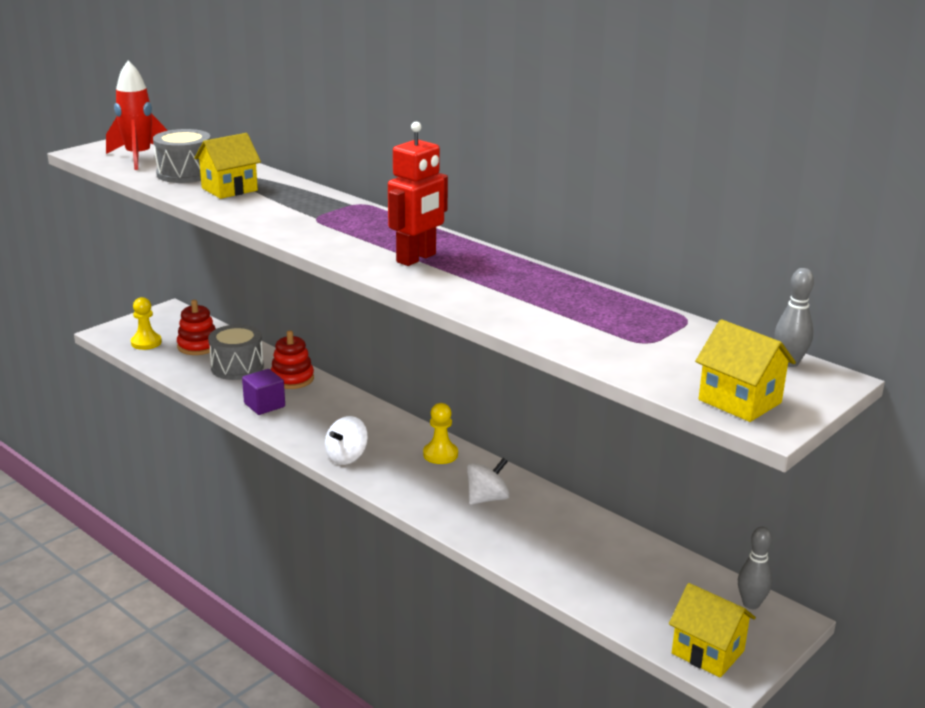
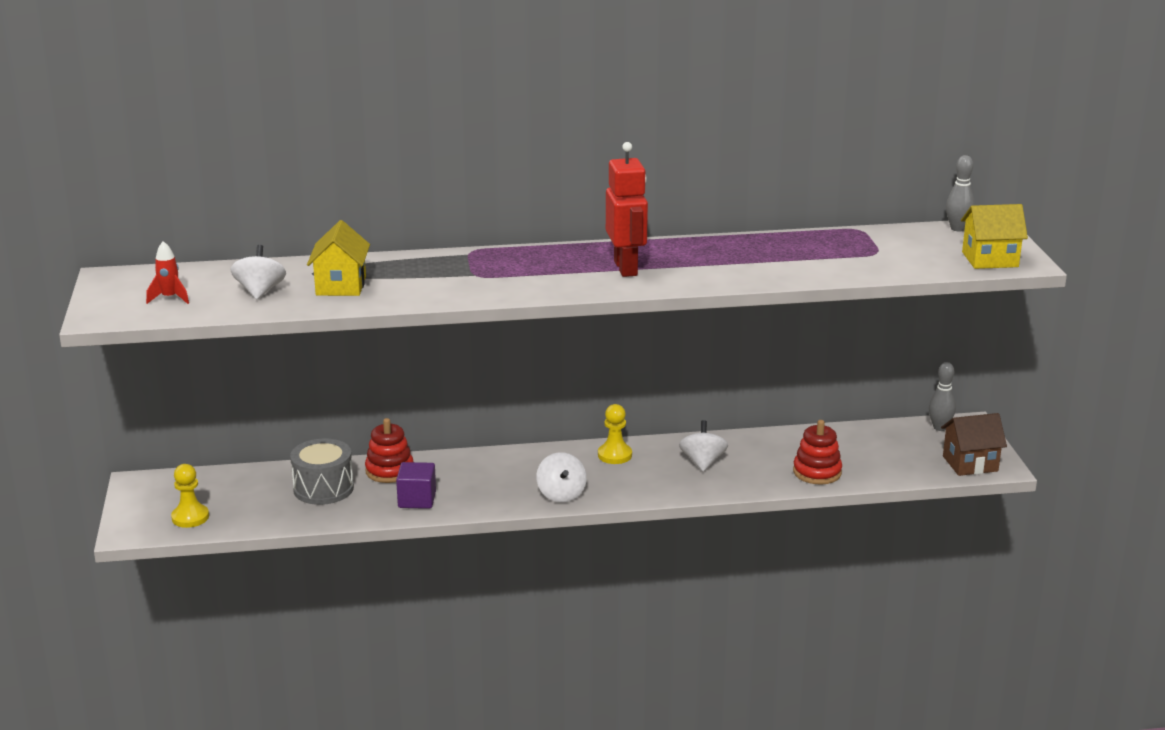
camera: 50 degrees left, 0 degrees up
red rocket [106,61,168,170] -> red rocket [146,241,189,304], size x0.52
grey drum [153,129,211,183] -> white spinning top [231,245,286,300]
red stacking toy [177,300,216,355] -> red stacking toy moved to [793,420,842,485]
yellow house [669,583,756,678] -> brown house [941,413,1007,476]

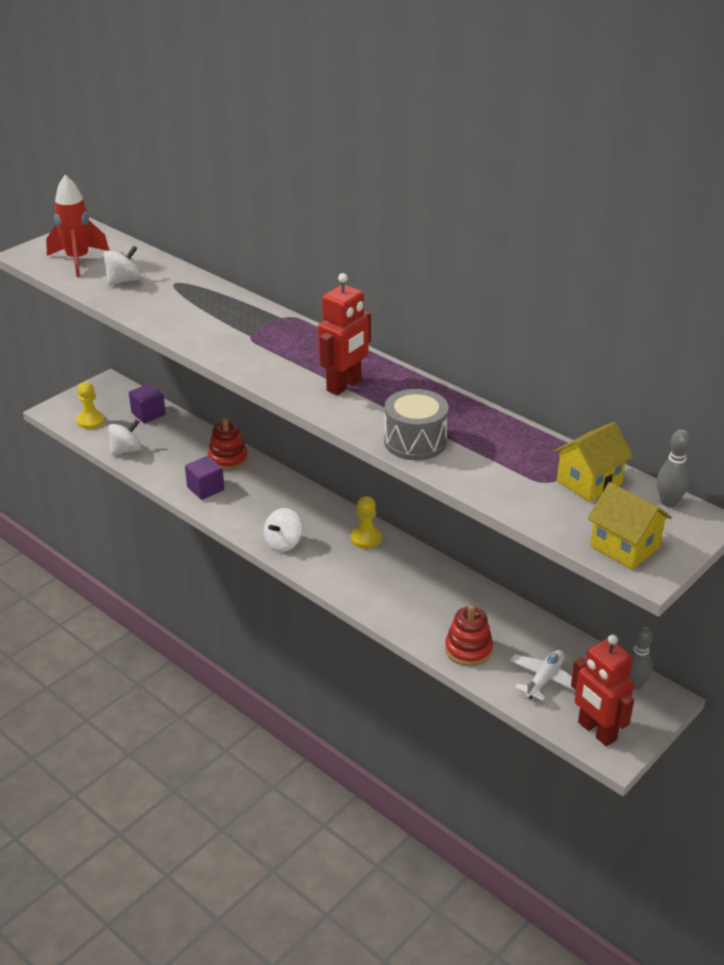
camera: 50 degrees right, 10 degrees up
red rocket [146,241,189,304] -> red rocket [46,175,109,277], size x1.91
grey drum [290,439,354,505] -> grey drum moved to [384,389,449,460]
yellow house [307,220,370,296] -> yellow house moved to [554,422,633,502]
white spinning top [679,420,728,472] -> white spinning top moved to [108,420,142,455]
brown house [941,413,1007,476] -> red robot [571,635,634,746]
none -> purple cube [129,384,166,423]
none -> white plane [510,650,576,701]

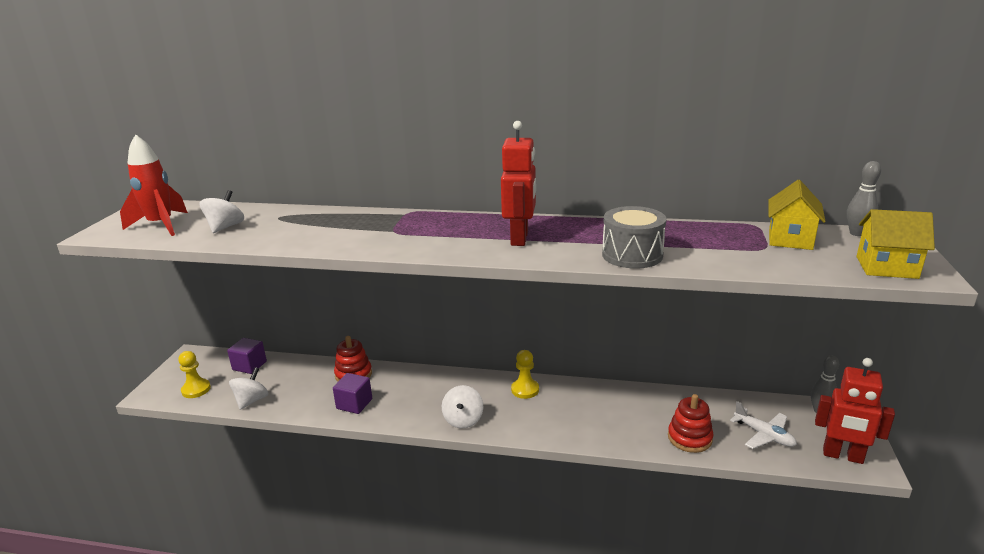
camera: 30 degrees left, 10 degrees down
white plane [510,650,576,701] -> white plane turned 135 degrees clockwise [730,401,797,449]

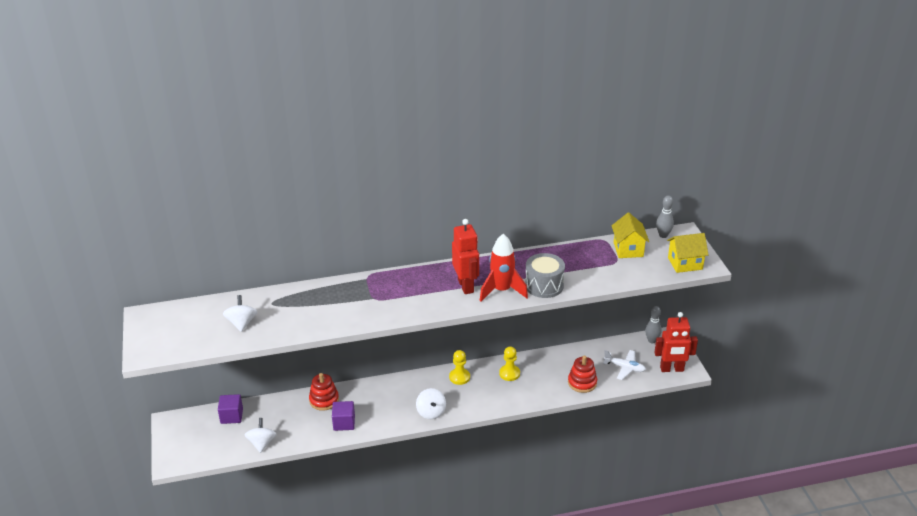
camera: 25 degrees left, 10 degrees up
red rocket [120,134,188,236] -> red rocket moved to [479,234,528,302]
yellow pawn [178,351,211,398] -> yellow pawn moved to [499,346,520,381]

